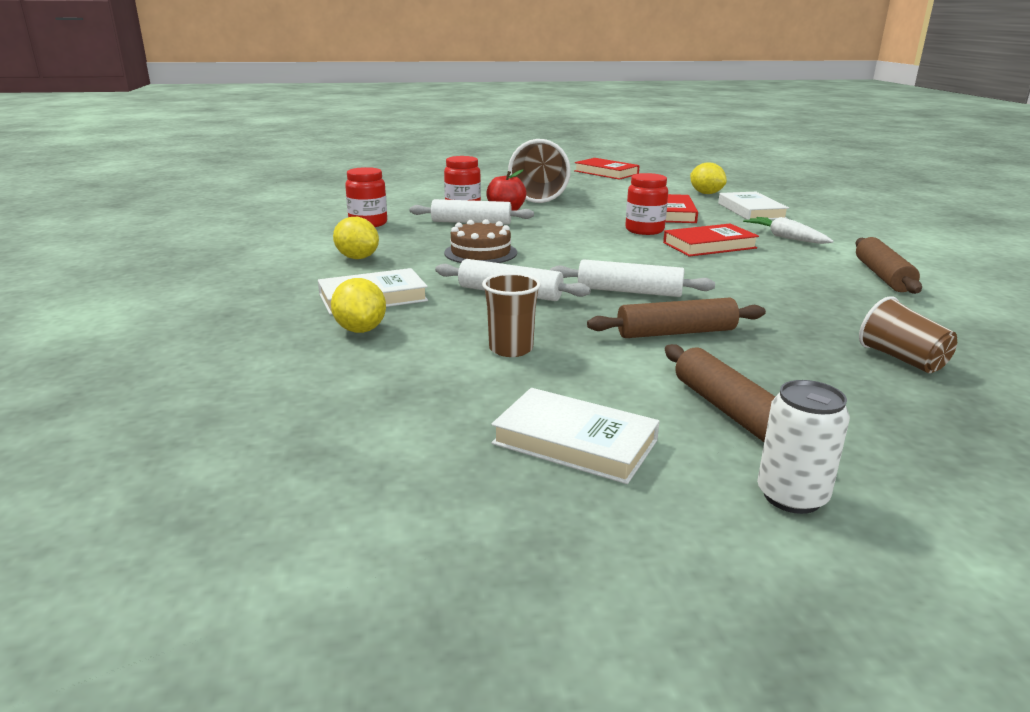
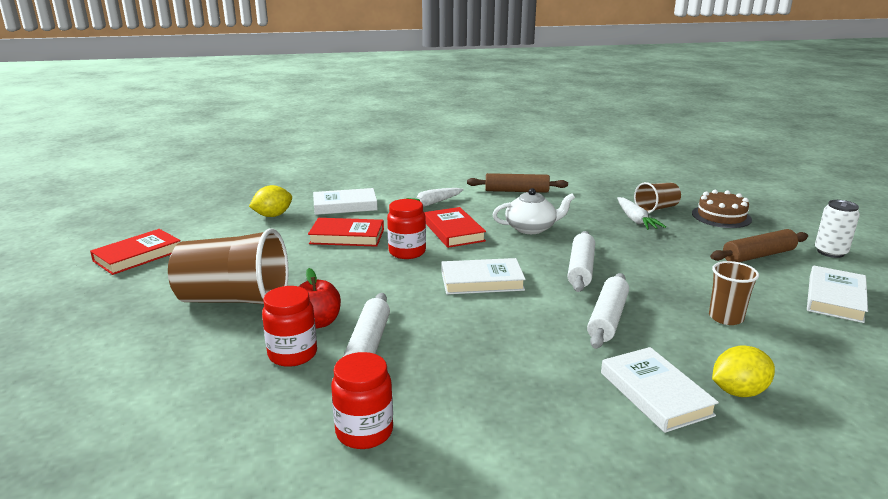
camera: 90 degrees left, 0 degrees up
yellow lemon [333,217,379,259] -> none
brown cake [444,219,517,263] -> brown cake moved to [692,190,752,228]
brown rolling pin [587,298,766,338] -> none
none -> white book [442,258,526,294]
none -> white teapot [492,188,575,234]
none -> white carrot [617,197,666,230]

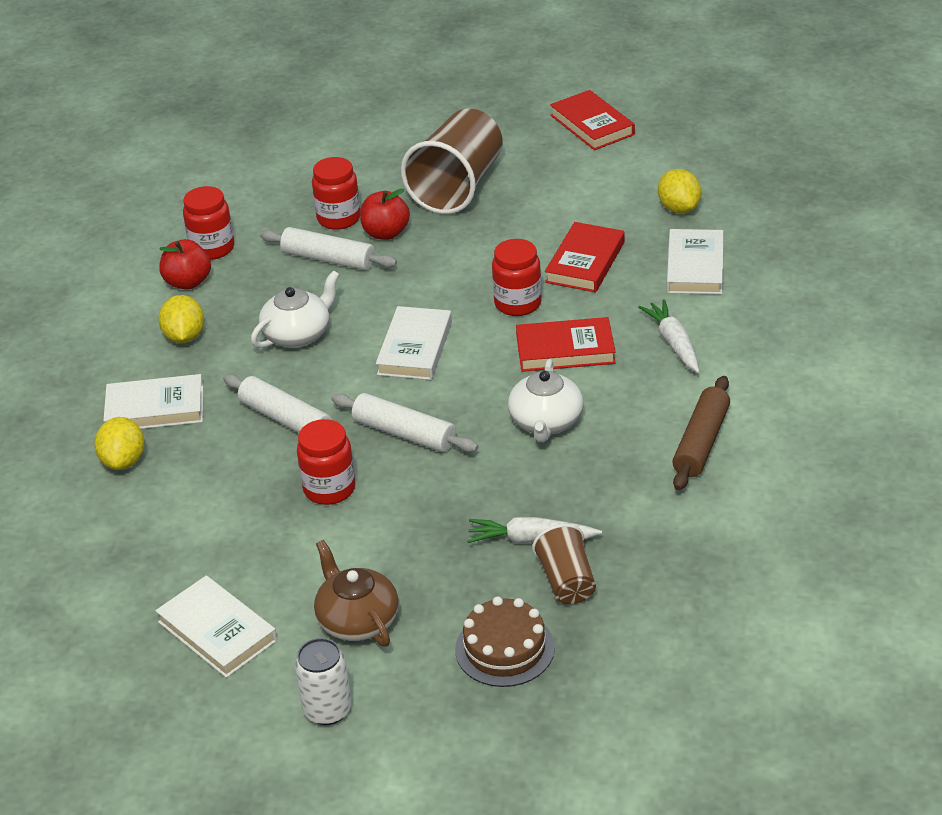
camera: 110 degrees right, 15 degrees up
brown cup [709,261,759,325] -> none
brown rolling pin [710,229,808,262] -> brown teapot [314,540,399,647]
none -> yellow lemon [158,295,204,343]
none -> red apple [159,239,211,290]
none -> white teapot [251,270,339,348]
none -> red jar [297,419,356,505]

